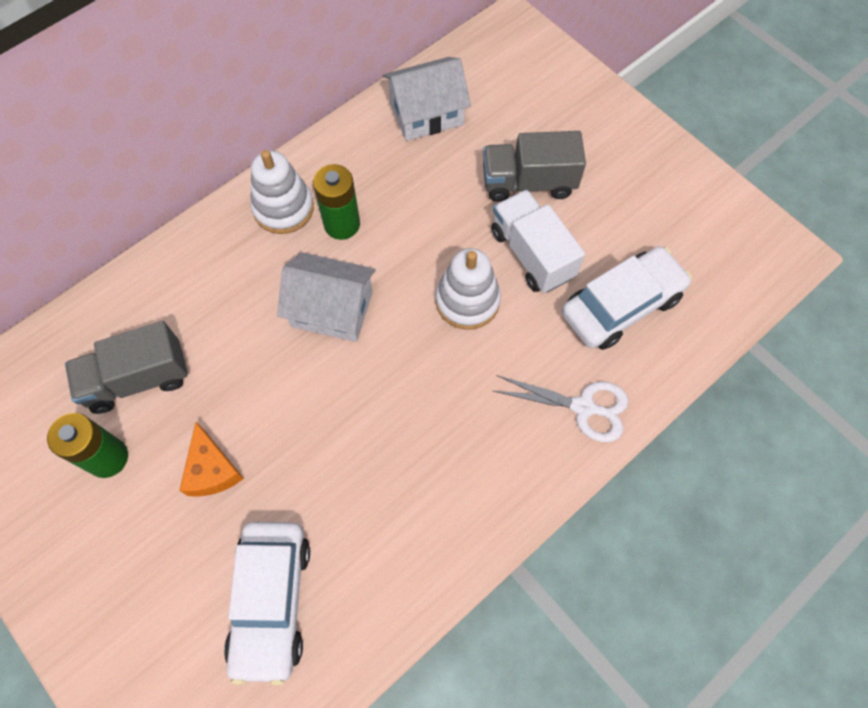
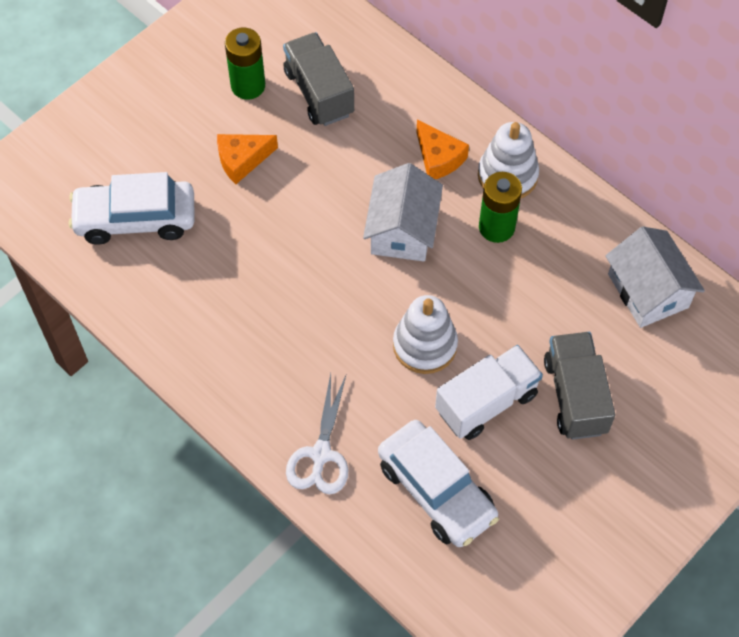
camera: 85 degrees right, 5 degrees down
none -> orange cheese [416,120,469,179]

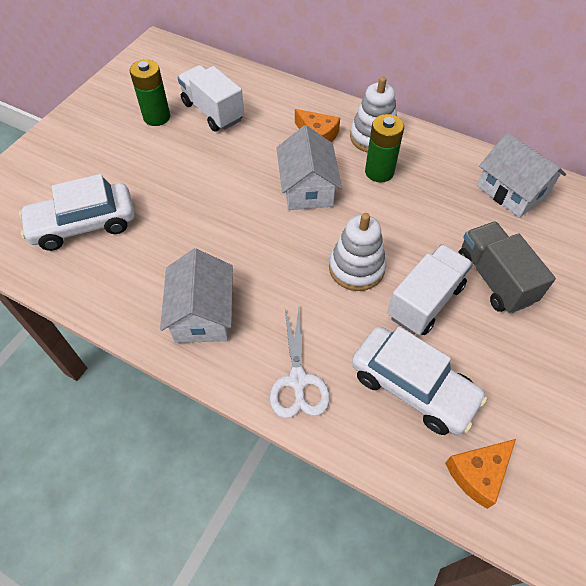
camera: 15 degrees left, 5 degrees down
orange cheese [217,134,278,184] -> orange cheese moved to [445,439,516,509]
grey truck [283,32,354,126] -> white truck [178,65,244,132]
none -> white house [160,249,233,343]

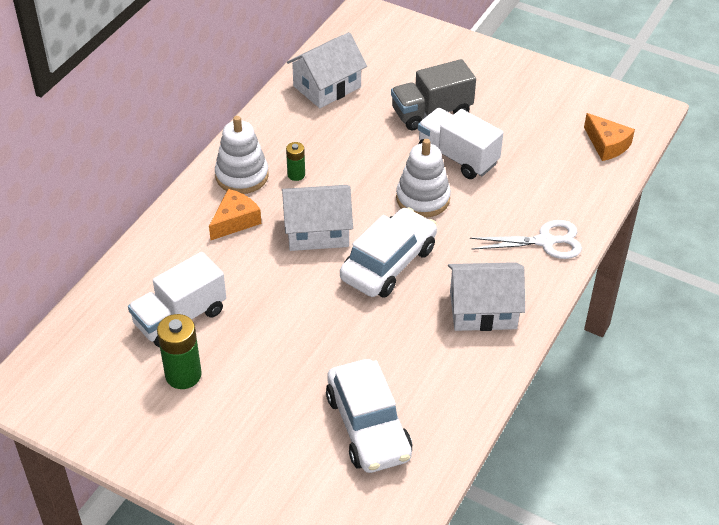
camera: 90 degrees left, 10 degrees down
white car [352,327,487,435] -> white car moved to [340,207,437,298]
green battery [365,114,404,182] -> green battery [286,142,305,181], size x0.57

